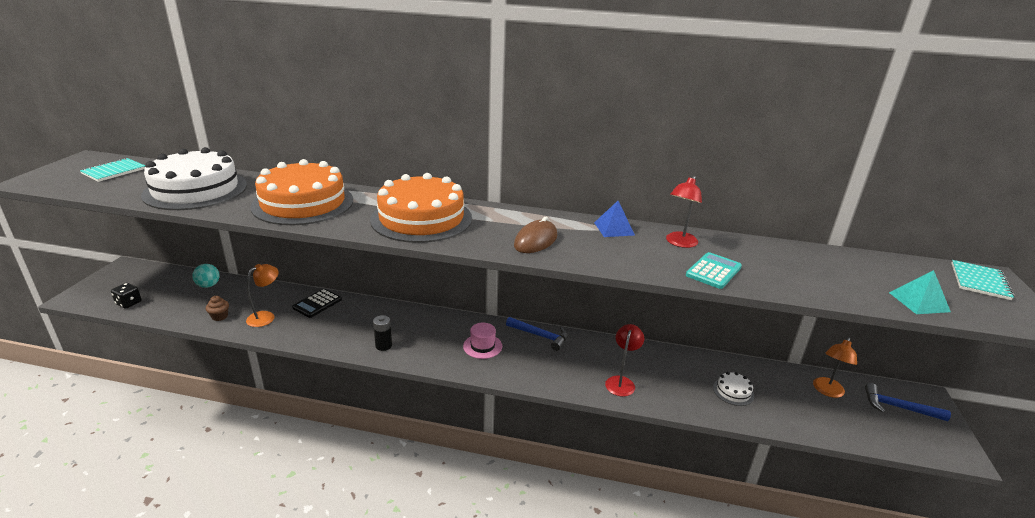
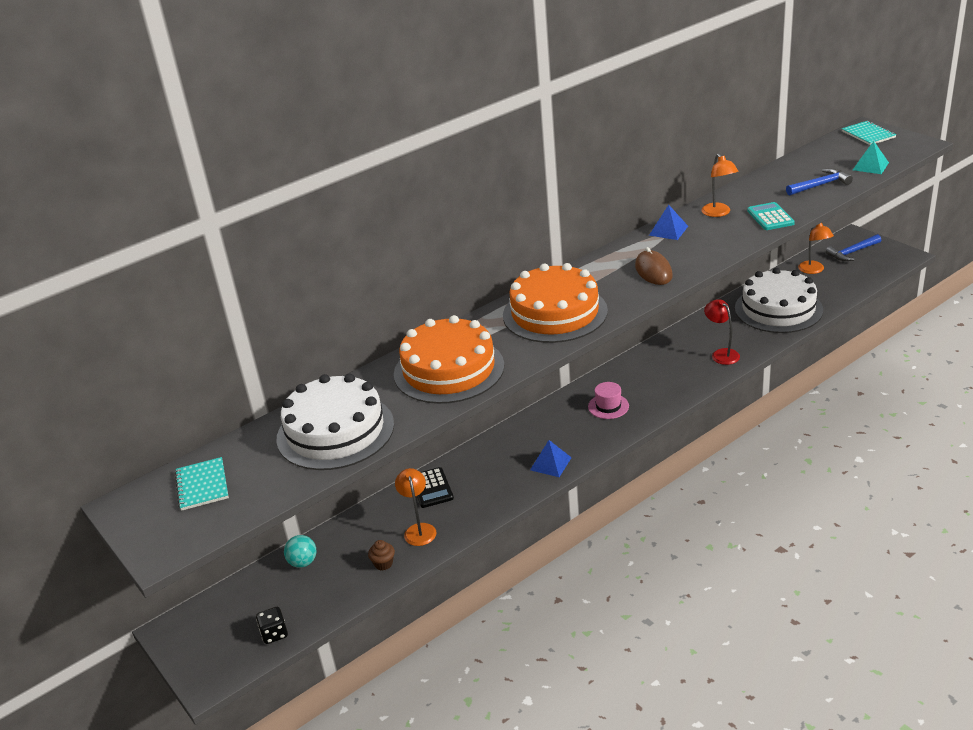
camera: 45 degrees left, 5 degrees up
black battery [373,315,392,351] -> blue pyramid [530,440,572,477]
blue hammer [506,317,567,351] -> blue hammer moved to [786,168,853,196]
red lamp [666,176,702,248] -> orange lamp [701,154,738,217]
white cake [713,372,754,406] -> white cake [735,268,823,333], size x2.46

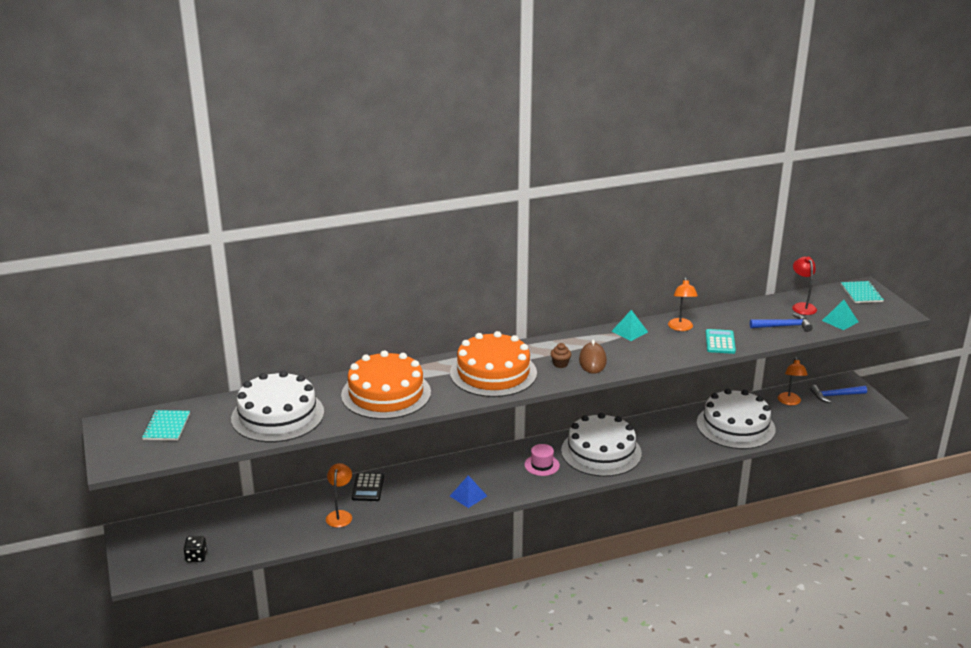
camera: 15 degrees right, 5 degrees down
turquoise ball [284,535,316,568] -> none
brown cupcake [368,540,395,570] -> brown cupcake moved to [550,343,571,368]
blue pyramid [649,205,688,240] -> turquoise pyramid [611,310,648,341]
red lamp [704,299,740,365] -> red lamp moved to [792,257,817,315]
none -> white cake [561,413,642,477]

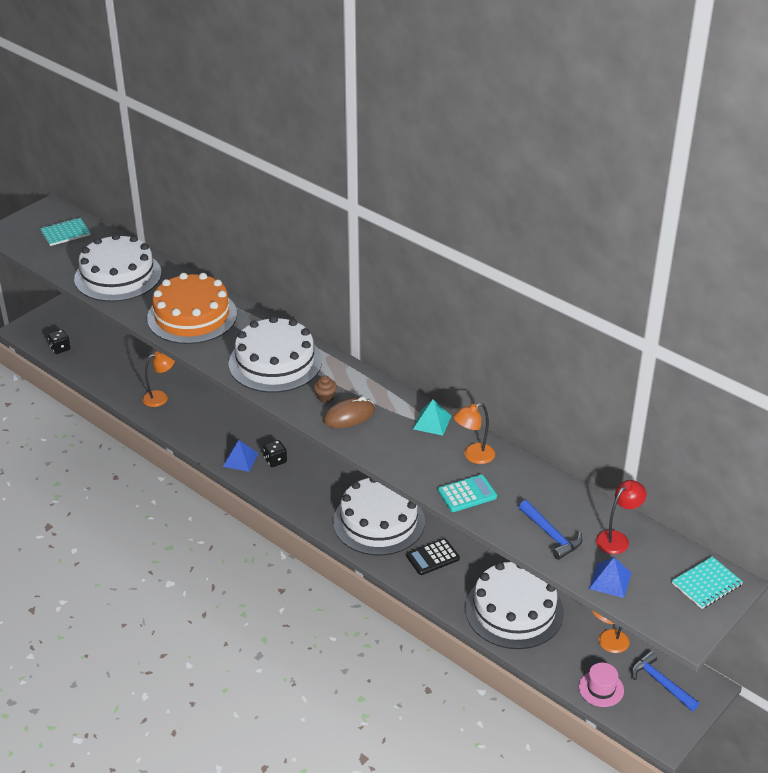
camera: 60 degrees right, 10 degrees up
black calculator [352,473,384,501] -> black calculator moved to [406,538,460,575]
orange cake [450,331,537,397] -> white cake [228,316,322,393]
pink hat [524,444,560,476] -> pink hat moved to [579,663,624,707]
turquoise pyramid [822,300,858,330] -> blue pyramid [589,557,632,598]
none -> black dice [263,440,287,467]

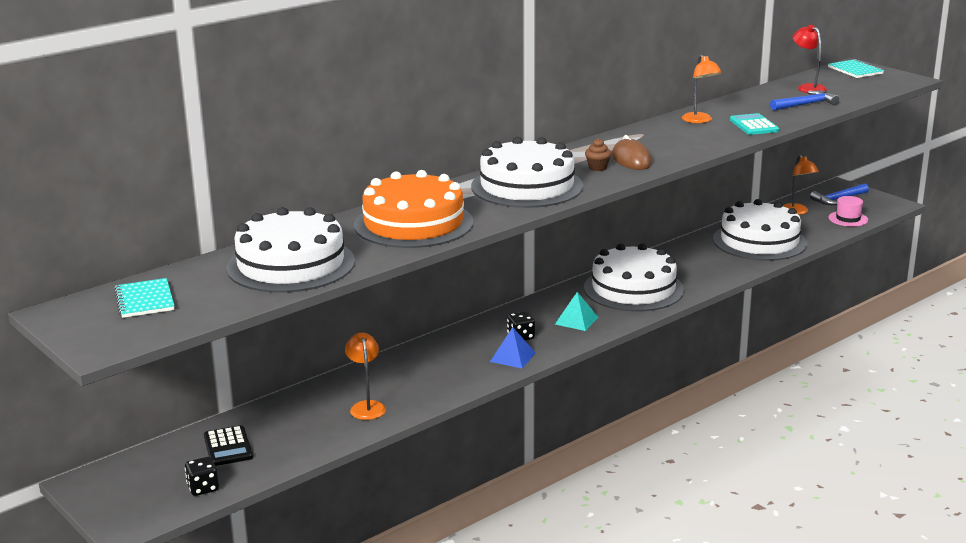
camera: 80 degrees left, 15 degrees down
black calculator [406,538,460,575] -> black calculator moved to [204,425,253,466]
turquoise pyramid [413,400,451,436] -> turquoise pyramid moved to [555,292,598,331]
blue pyramid [589,557,632,598] -> none

